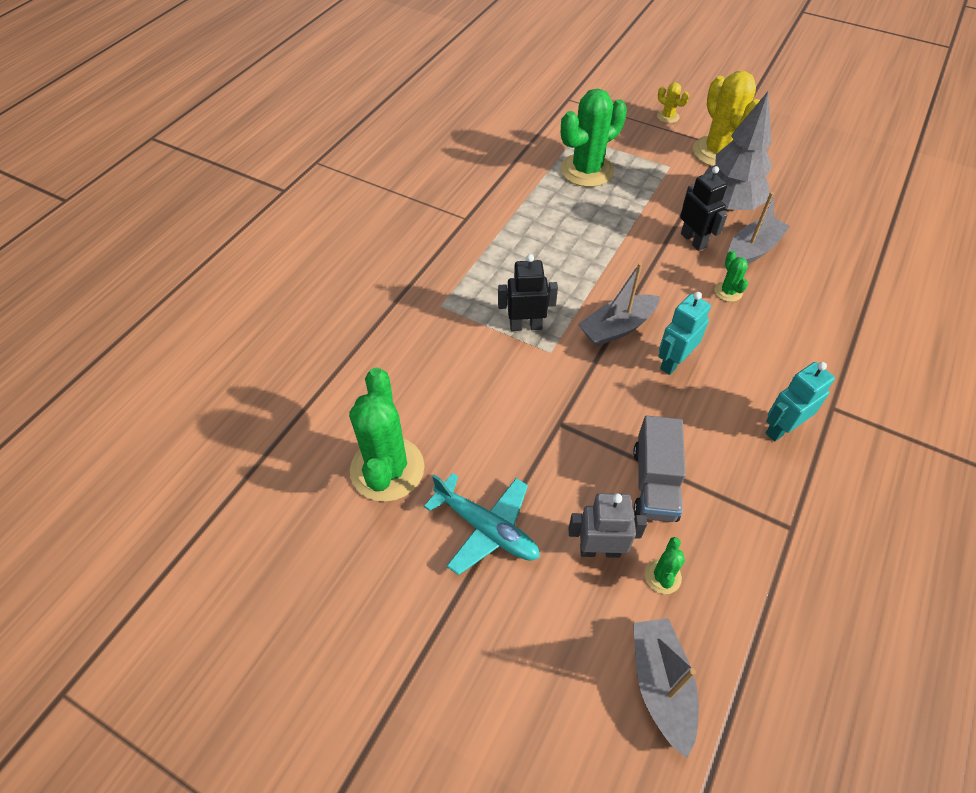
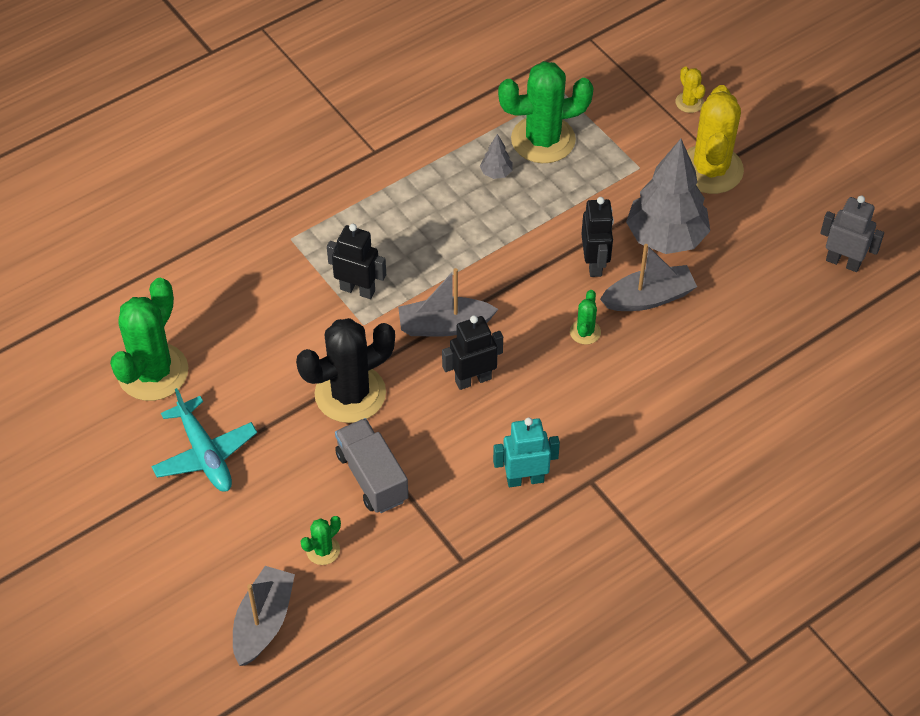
camera: 25 degrees right, 0 degrees up
grey robot [568,493,647,558] -> grey robot moved to [820,196,884,272]
grey truck [633,416,686,522] -> grey truck turned 120 degrees clockwise [335,418,408,513]
turquoise robot [658,292,711,375] -> black robot [442,315,503,390]
none -> black cactus [296,318,395,423]
none -> grey tree [480,134,512,179]

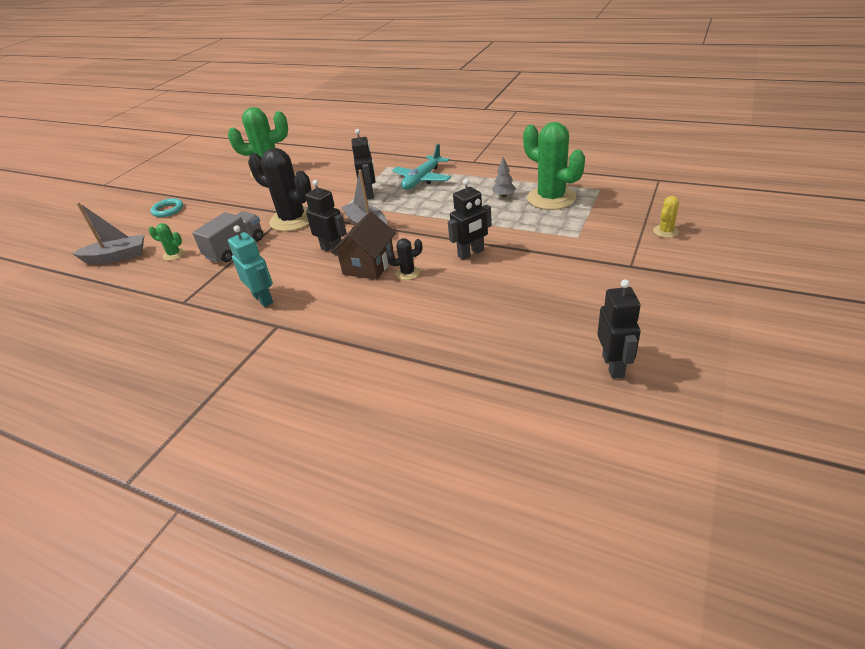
camera: 65 degrees right, 15 degrees down
turquoise plane [151,388,257,492] -> turquoise plane moved to [392,144,451,190]
green cactus [570,290,601,345] -> black cactus [387,238,422,280]
grey boat [600,244,697,311] -> none
grey tree [626,139,710,254] -> none
yellow cactus [687,85,744,194] -> none
grey robot [820,196,884,272] -> black robot [597,279,641,379]
none -> turquoise ring [150,198,183,217]
none -> brown house [331,211,396,280]

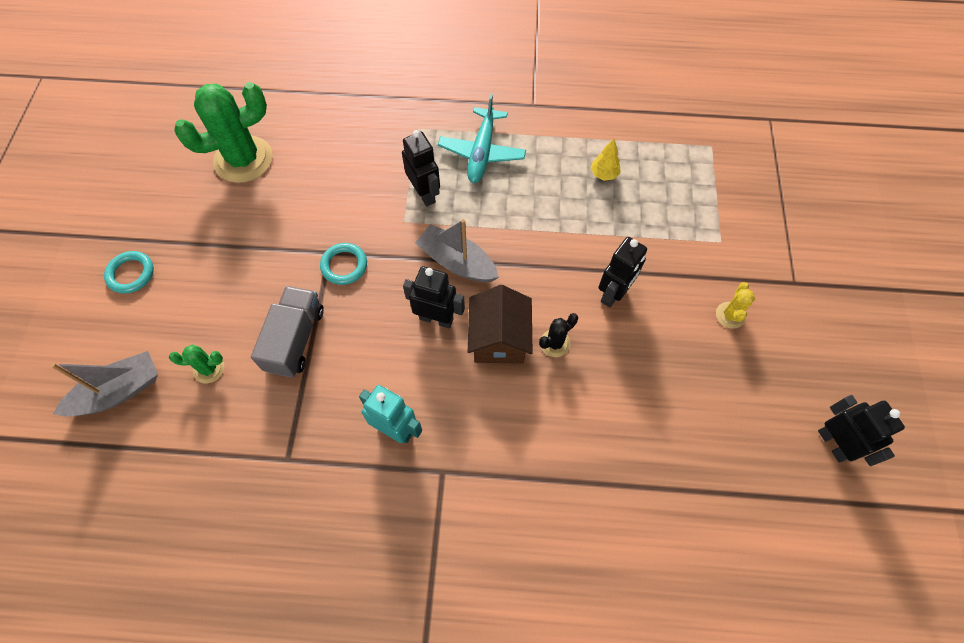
camera: 25 degrees left, 25 degrees up
black cactus [248,148,312,232] -> turquoise ring [320,243,367,285]
grey tree [492,157,516,197] -> yellow tree [591,139,621,181]
green cactus [523,122,585,210] -> none
yellow cactus [653,196,679,238] -> yellow cactus moved to [716,282,755,329]

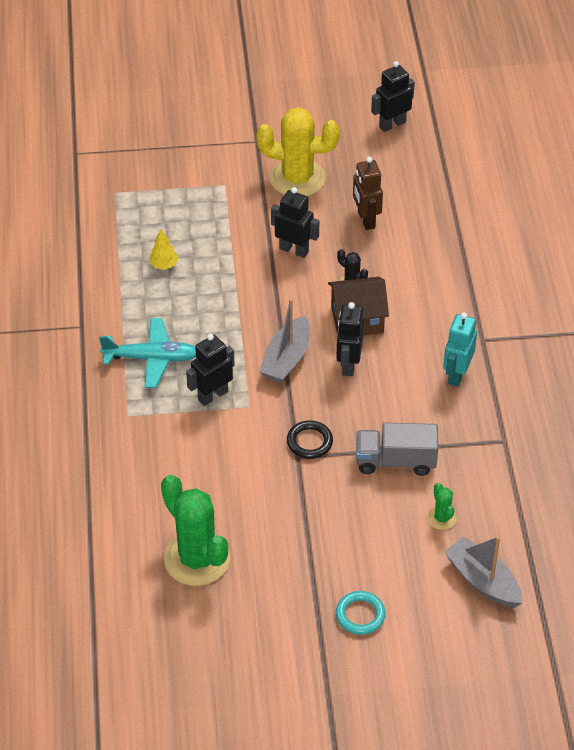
camera: 100 degrees left, 15 degrees down
turquoise ring [320,243,367,285] -> black ring [287,420,333,459]
yellow cactus [716,282,755,329] -> yellow cactus [256,107,340,196], size x2.23
none -> brown robot [353,156,383,230]

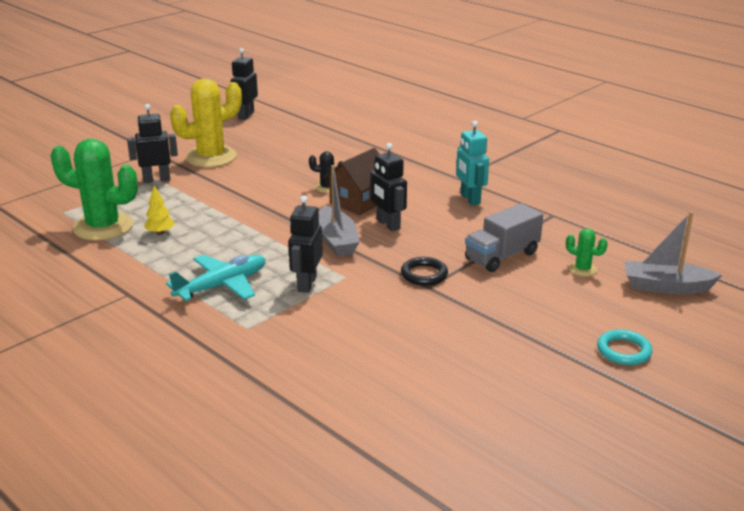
camera: 40 degrees left, 20 degrees down
green cactus [161,475,230,586] -> green cactus moved to [50,139,138,241]
black robot [271,187,319,258] -> black robot moved to [127,104,178,183]
brown robot [353,156,383,230] -> none

